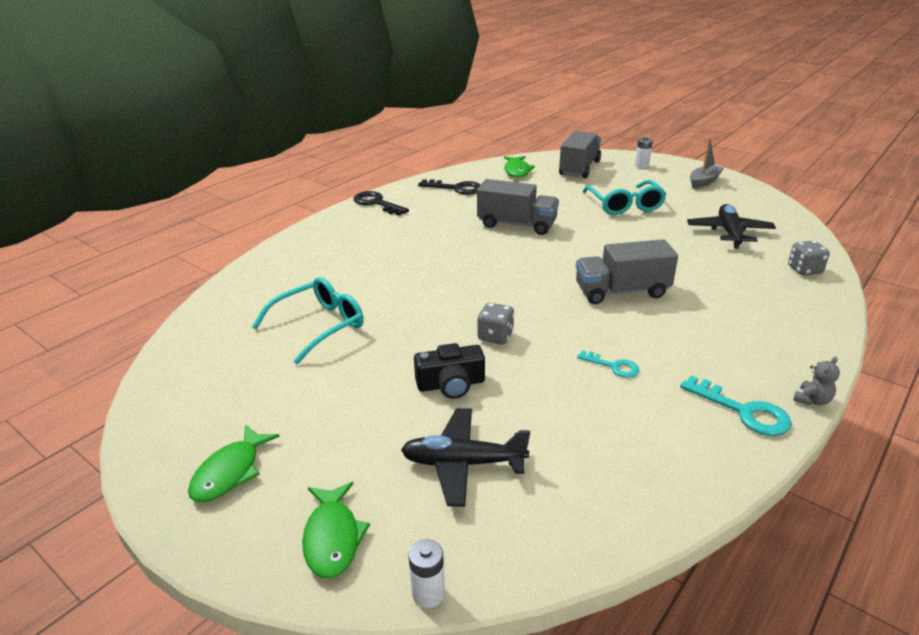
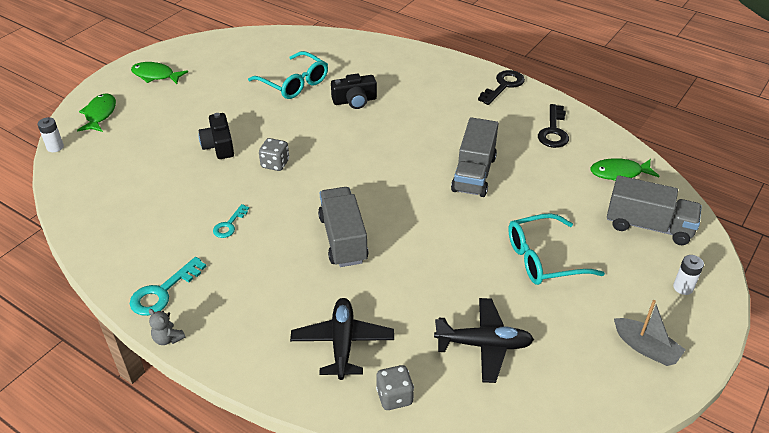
camera: 85 degrees right, 10 degrees up
green fish [302,482,370,579] -> green fish turned 105 degrees clockwise [77,93,116,132]
black plane [401,408,530,507] -> black plane moved to [290,298,394,380]
none -> black camera [331,74,377,109]

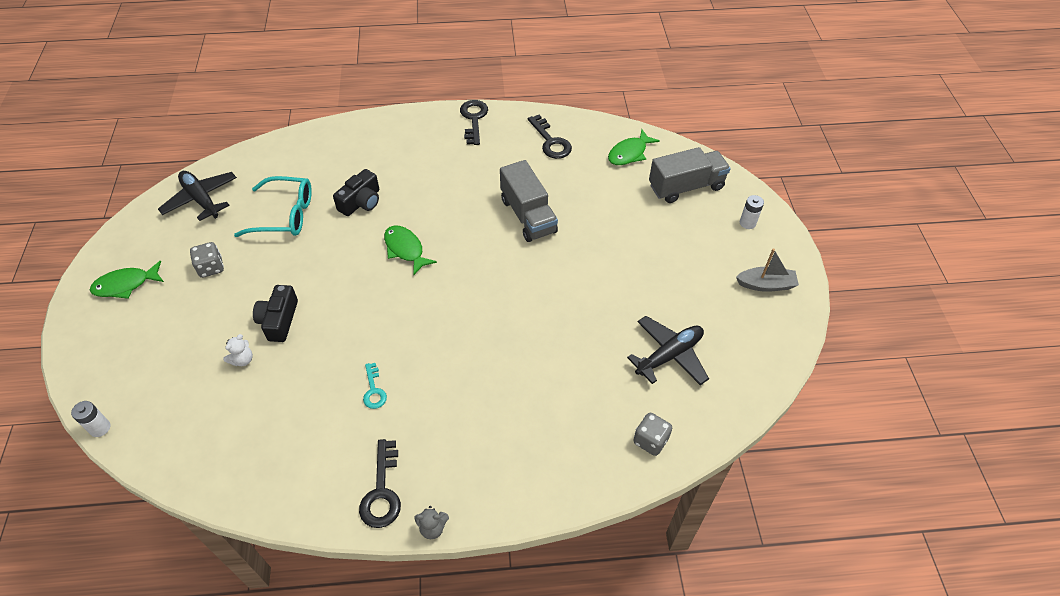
camera: 40 degrees left, 10 degrees up
green fish [77,93,116,132] -> green fish moved to [384,225,437,275]
turquoise key [130,257,207,316] -> black key [359,439,401,528]
black camera [198,113,234,159] -> black camera turned 60 degrees clockwise [253,285,298,342]
grey dice [259,138,289,171] -> grey dice moved to [190,242,224,278]
black plane [290,298,394,380] -> black plane moved to [158,171,237,221]
grey truck [318,187,368,267] -> none
turquoise glasses [508,213,605,285] -> none
none -> white teddy bear [223,334,253,366]

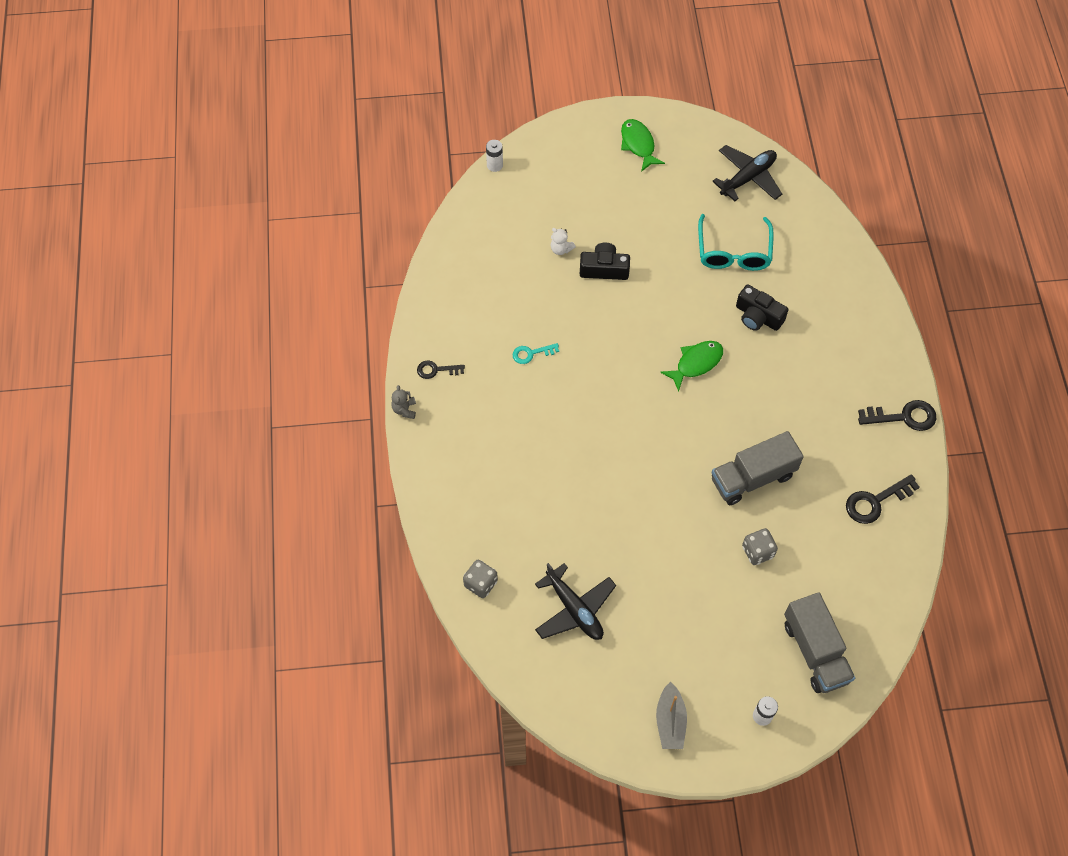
camera: 90 degrees right, 10 degrees up
grey dice [190,242,224,278] -> grey dice moved to [742,528,778,565]
black key [359,439,401,528] -> black key [417,360,465,379], size x0.62
green fish [608,129,660,165] -> none

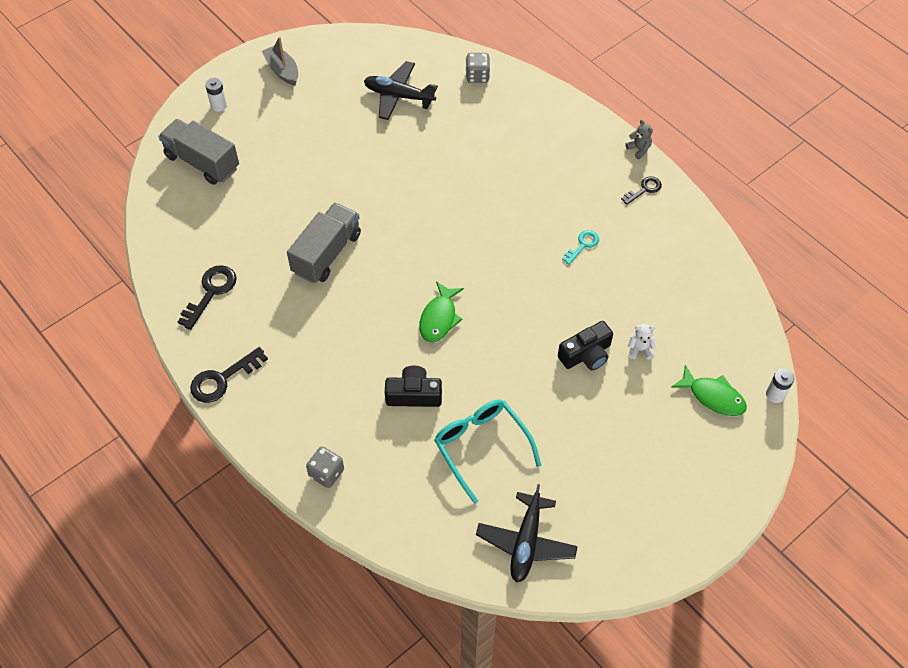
camera: 145 degrees right, 5 degrees down
green fish [621,119,665,172] -> green fish moved to [671,365,747,416]
grey dice [742,528,778,565] -> grey dice moved to [306,447,344,488]

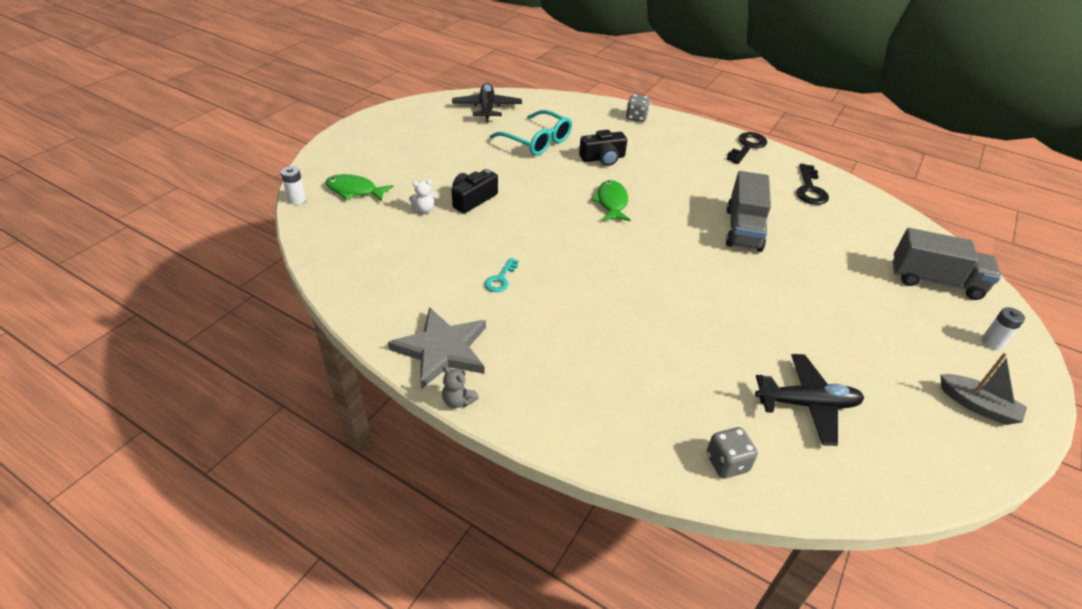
camera: 160 degrees right, 15 degrees down
black key [621,177,662,205] -> grey star [388,307,486,389]

